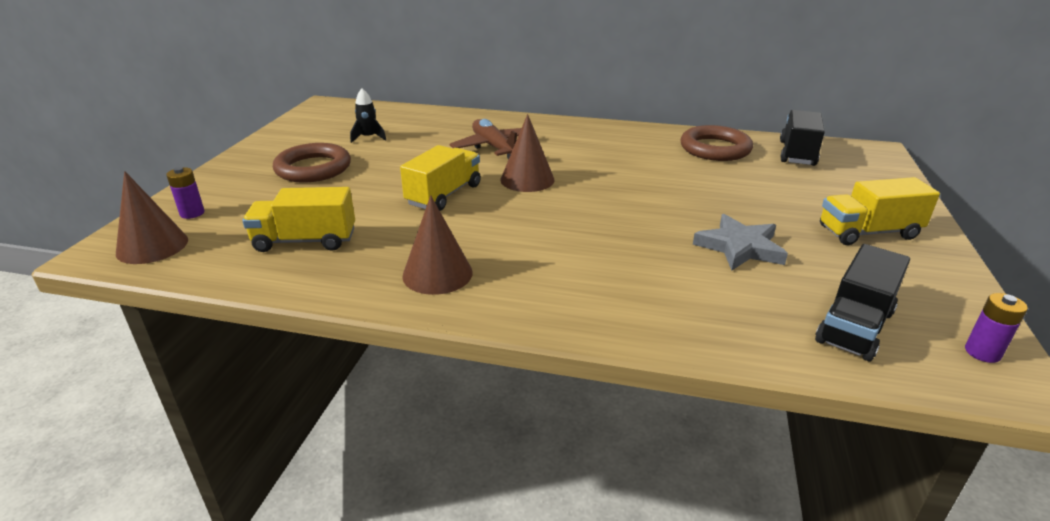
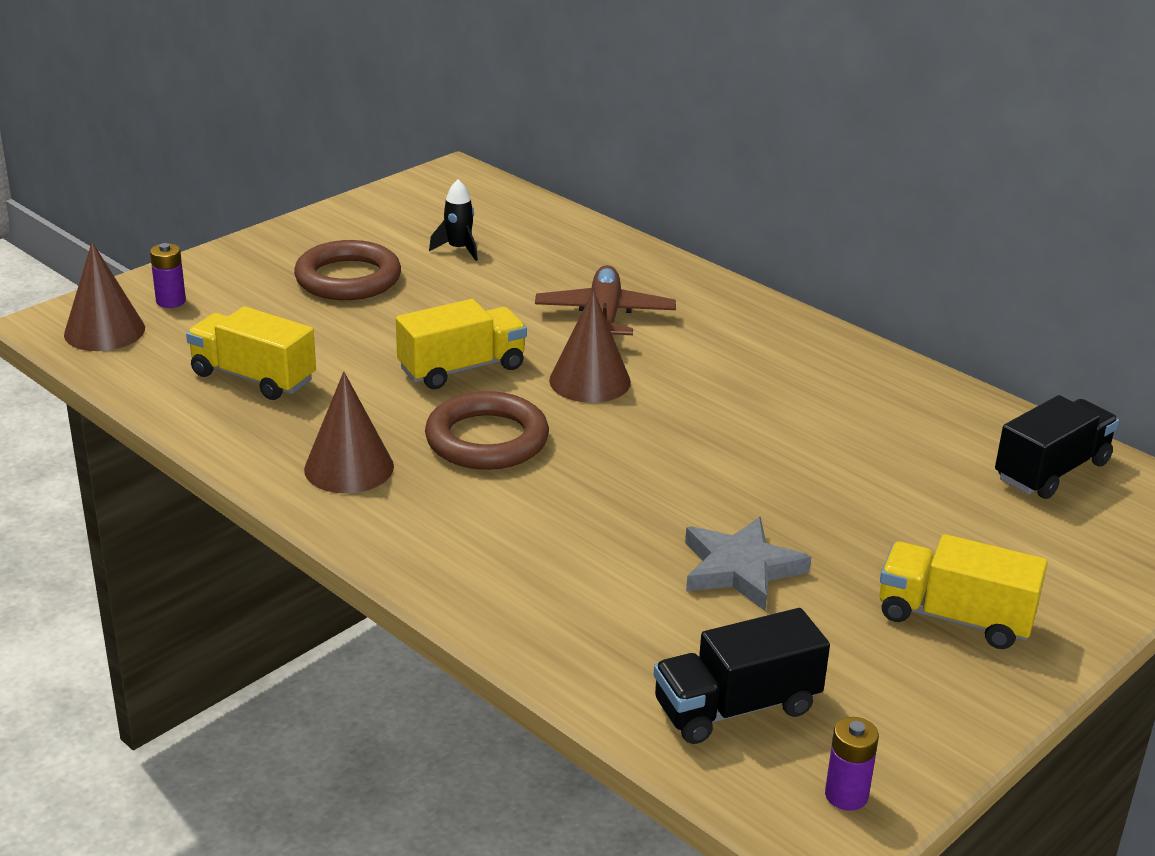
camera: 30 degrees right, 0 degrees up
brown ring [680,125,753,161] -> brown ring moved to [425,391,549,470]

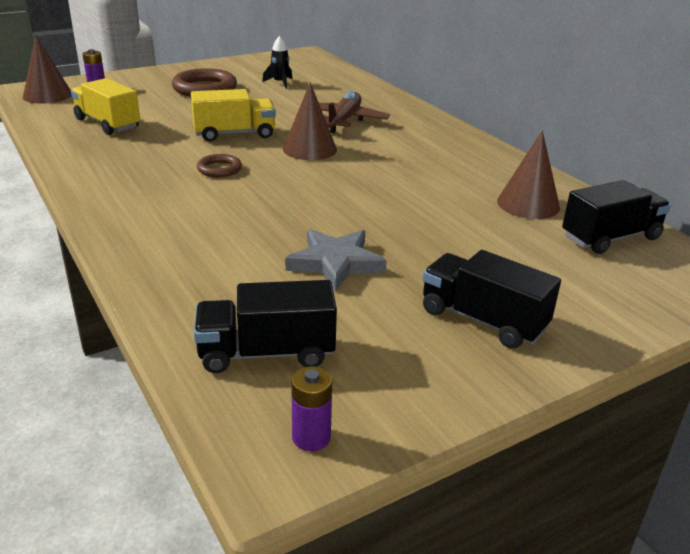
camera: 15 degrees right, 0 degrees up
brown cone [304,371,394,493] -> brown cone moved to [497,130,560,219]
brown ring [425,391,549,470] -> brown ring [197,154,242,177], size x0.54
yellow truck [879,534,1048,649] -> black truck [422,250,561,349]

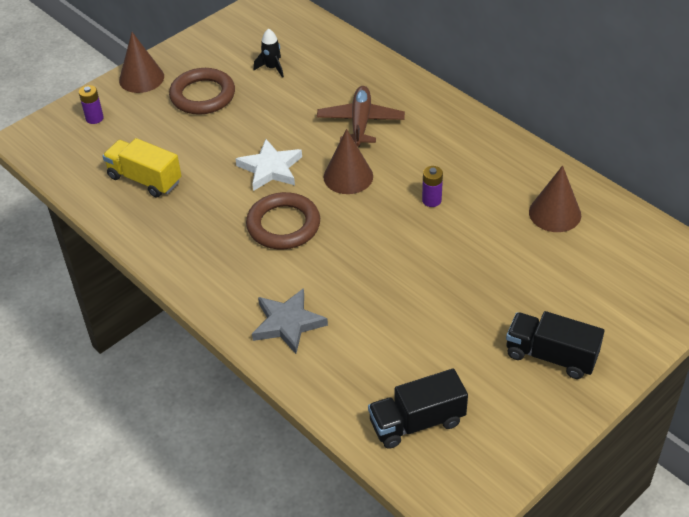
camera: 10 degrees left, 15 degrees up
brown cone [23,36,72,104] -> brown cone moved to [119,32,164,93]
yellow truck [191,89,276,142] -> white star [235,139,302,191]
brown ring [197,154,242,177] -> brown ring [246,192,320,249], size x1.86
grey star [285,229,387,292] -> grey star moved to [252,288,328,354]
purple battery [291,366,332,451] -> purple battery moved to [422,166,443,207]
black truck [562,180,671,254] -> none

